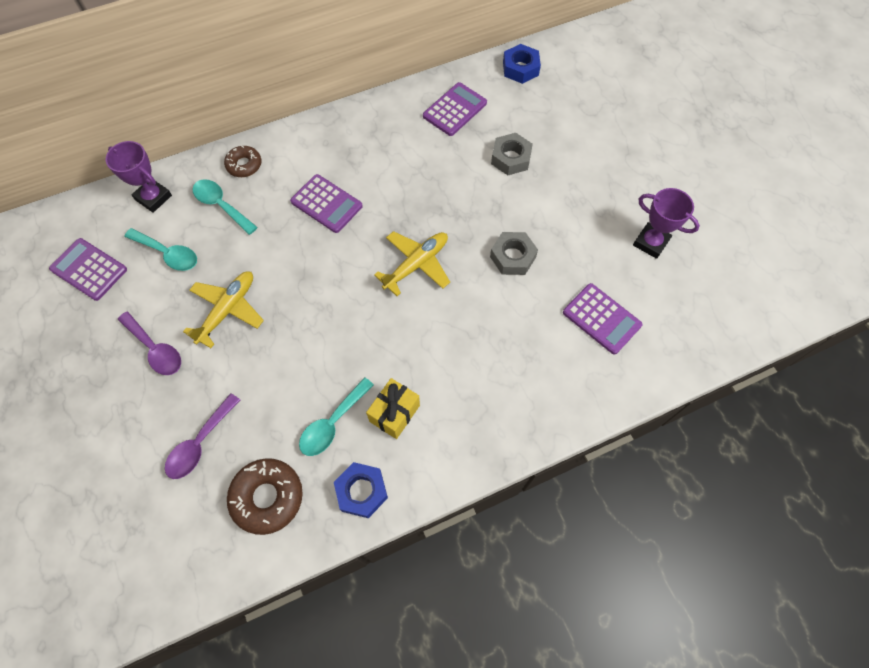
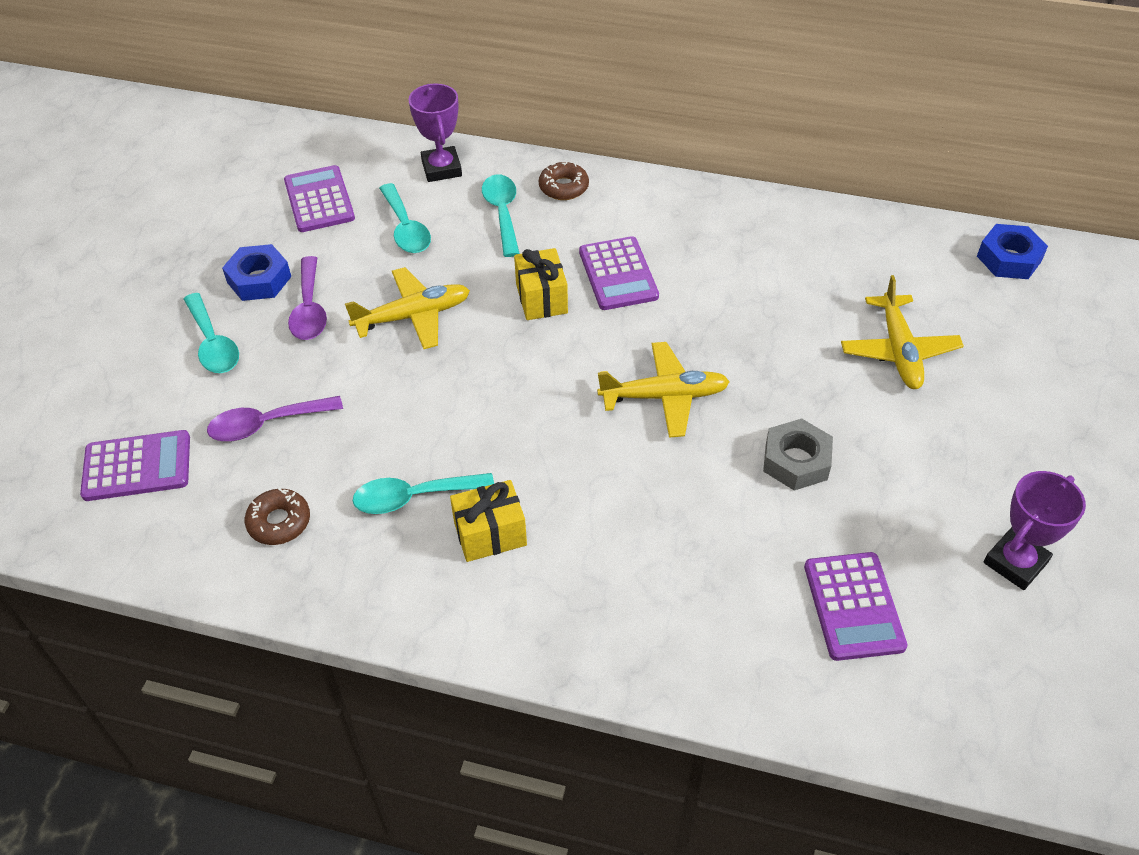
camera: 40 degrees right, 15 degrees down
brown donut [227,458,303,535] -> brown donut [245,488,310,545], size x0.63
blue nut [334,462,388,518] -> blue nut moved to [222,244,291,301]
purple calculator [423,82,487,136] -> purple calculator moved to [80,430,190,501]
grey nut [491,133,533,175] -> yellow plane [841,275,964,389]
purple trophy [633,188,700,259] -> purple trophy turned 60 degrees clockwise [983,471,1086,590]
none -> turquoise spoon [184,293,239,373]
none -> yellow gift [514,248,568,320]

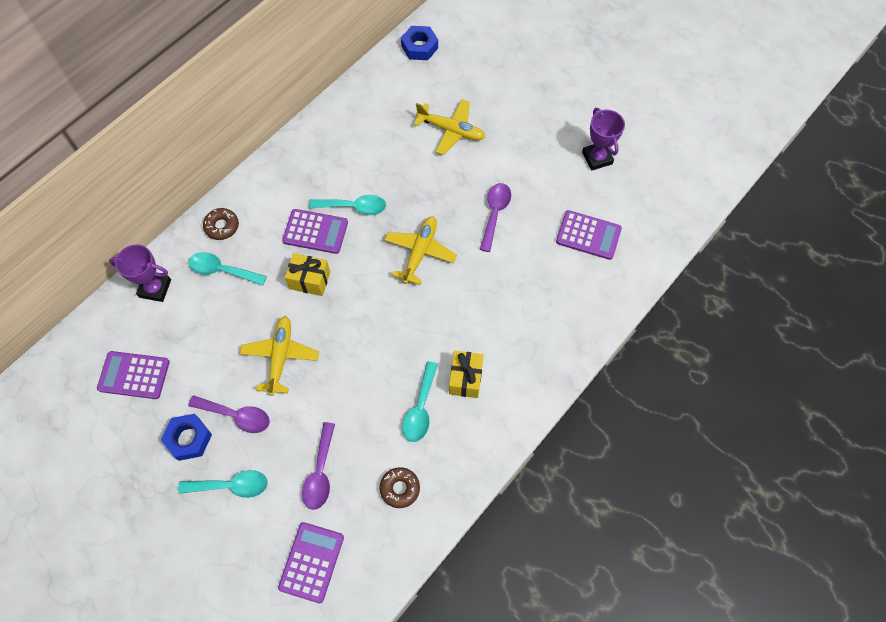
camera: 65 degrees left, 15 degrees up
turquoise spoon [379,183,431,253] -> turquoise spoon moved to [309,195,386,215]
grey nut [763,418,833,491] -> purple spoon [480,183,511,252]

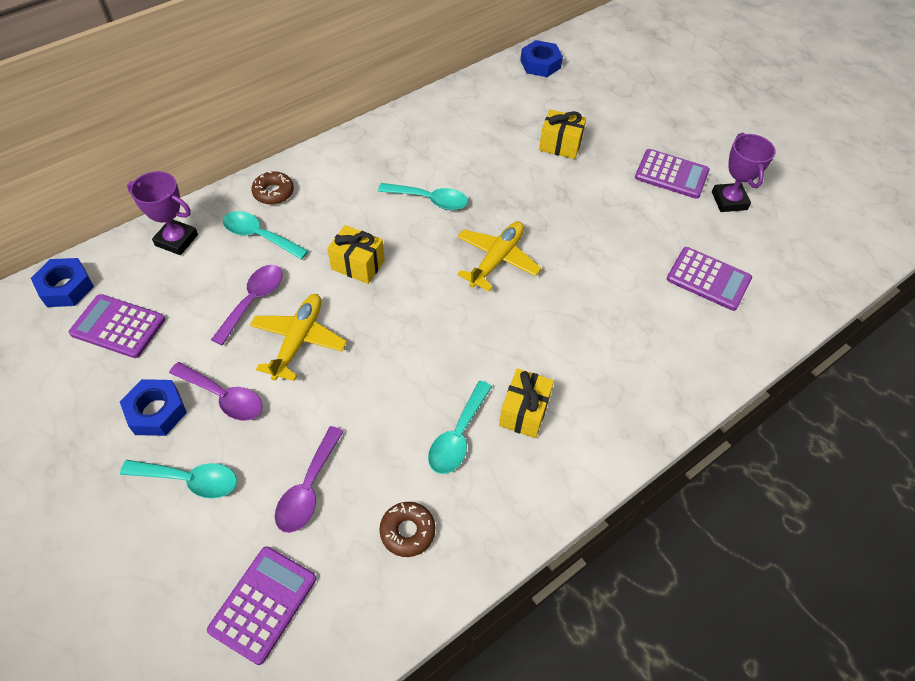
camera: 10 degrees right, 10 degrees down
purple calculator [282,209,348,254] -> purple calculator moved to [635,149,710,199]
yellow plane [414,99,485,155] -> yellow gift [539,109,586,159]
purple spoon [480,183,511,252] -> purple spoon moved to [211,265,282,345]
none -> blue nut [31,258,94,307]

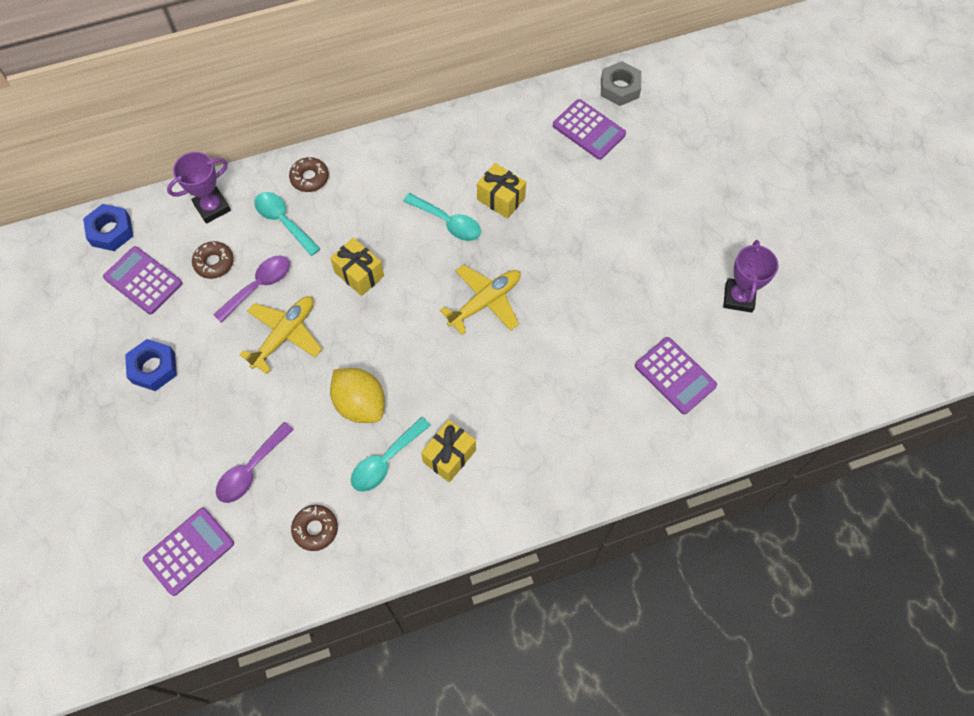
camera: 20 degrees right, 10 degrees up
turquoise spoon [120,460,237,498] -> none
purple trophy [127,171,198,255] -> purple trophy turned 75 degrees counterclockwise [167,152,231,224]
purple spoon [169,362,262,421] -> none
blue nut [520,40,563,77] -> grey nut [601,61,641,106]
yellow gift [539,109,586,159] -> yellow gift moved to [477,163,526,219]
purple calculator [635,149,710,199] -> purple calculator moved to [553,99,626,160]
none -> brown donut [192,241,234,279]
none -> yellow lemon [330,368,385,423]

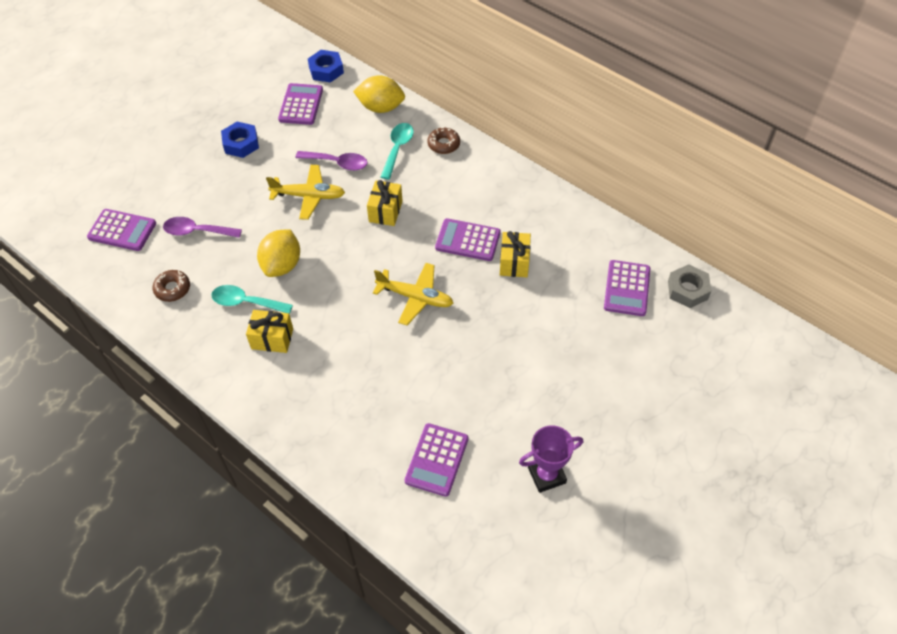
camera: 60 degrees right, 10 degrees down
purple trophy [167,152,231,224] -> yellow lemon [353,76,405,113]
brown donut [192,241,234,279] -> none
turquoise spoon [403,193,481,241] -> purple calculator [435,218,501,261]

